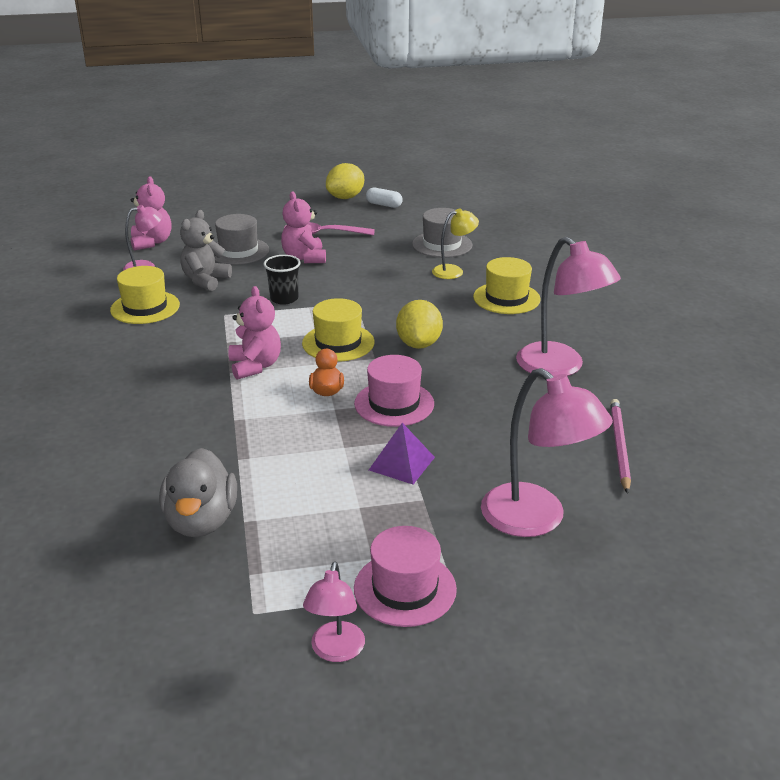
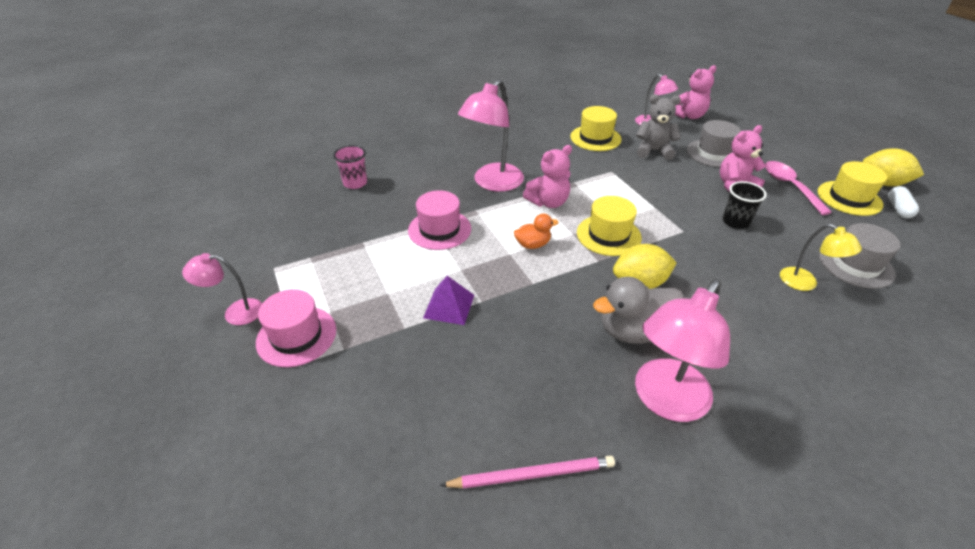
camera: 75 degrees right, 10 degrees up
grey duck [159,448,237,537] -> grey duck moved to [593,277,683,344]
black cup [263,255,301,305] -> black cup moved to [723,181,767,229]
pink hat [354,355,434,427] -> pink hat moved to [408,190,471,250]
yellow hat [473,257,541,314] -> yellow hat moved to [818,161,887,216]
pink lamp [481,368,613,537] -> pink lamp moved to [458,79,524,192]
none -> pink cup [333,145,367,189]

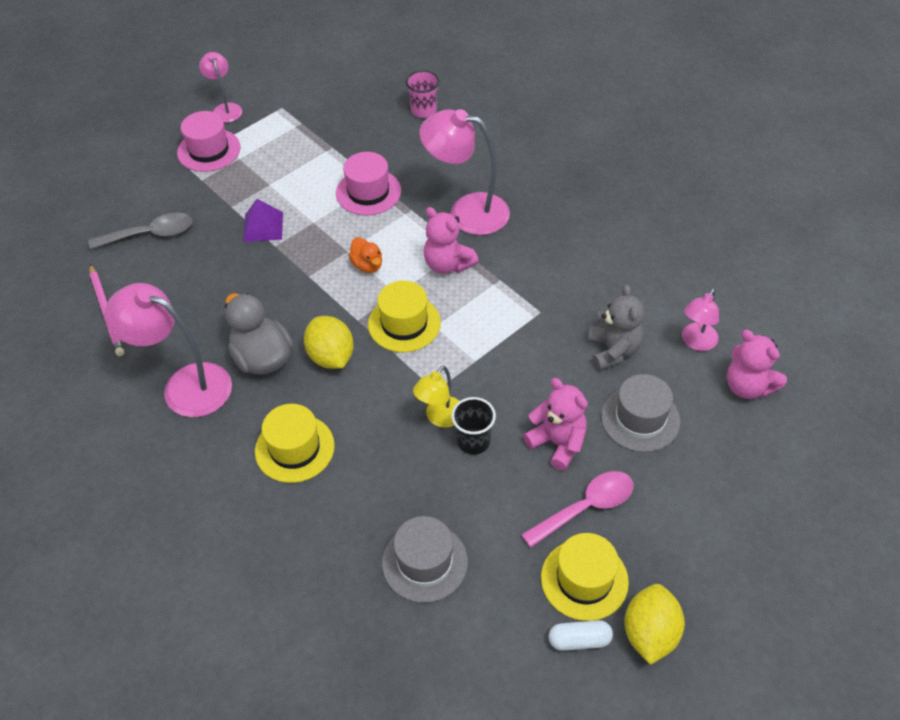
camera: 75 degrees right, 10 degrees up
yellow hat [571,106,622,151] -> yellow hat moved to [255,404,335,483]
yellow lamp [780,224,862,291] -> yellow lamp moved to [413,366,459,428]
none -> grey spoon [88,212,192,249]

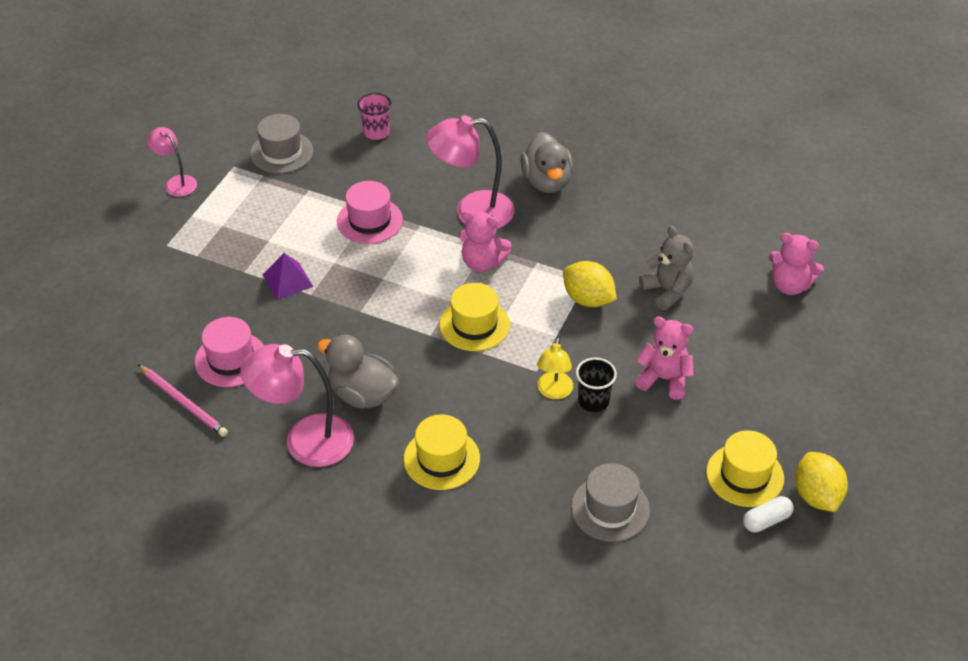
camera: 25 degrees left, 5 degrees down
grey spoon [88,212,192,249] -> none
pink hat [177,111,241,172] -> pink hat moved to [195,317,264,387]
yellow lemon [304,316,354,369] -> yellow lemon moved to [563,261,617,307]
orange duck [348,237,382,273] -> none
pink spoon [521,471,634,548] -> none
grey hat [601,374,680,452] -> grey hat moved to [250,114,313,173]
pink lamp [682,289,719,351] -> none
none -> grey duck [520,132,573,193]

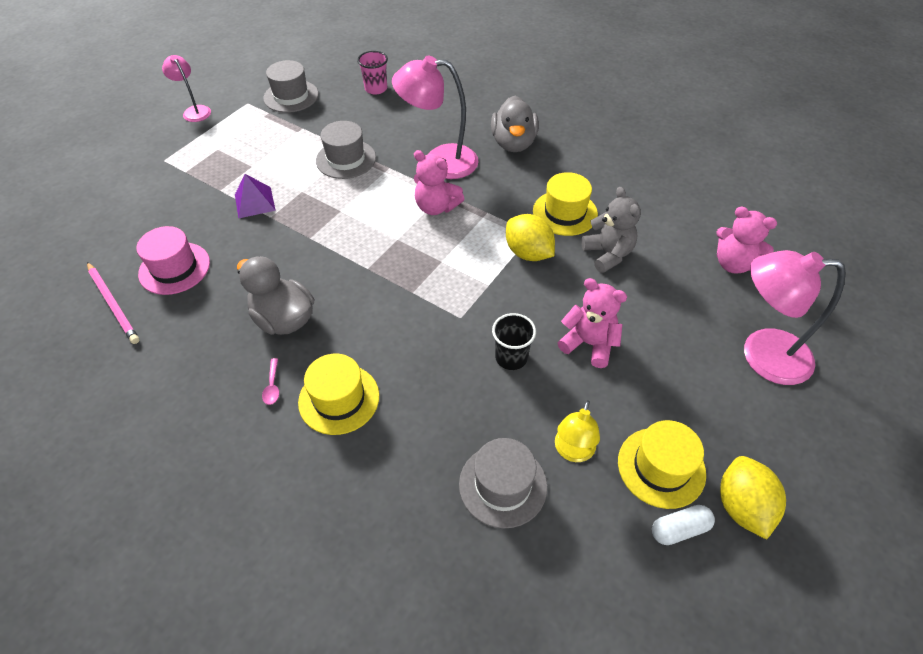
camera: 10 degrees right, 5 degrees up
pink lamp [240,344,354,467] -> pink lamp moved to [744,250,846,385]
pink hat [337,181,403,244] -> grey hat [316,121,376,179]
yellow hat [439,283,510,351] -> yellow hat moved to [533,172,598,236]
yellow lamp [537,337,573,399] -> yellow lamp moved to [555,400,600,462]
none -> pink spoon [262,358,279,405]

